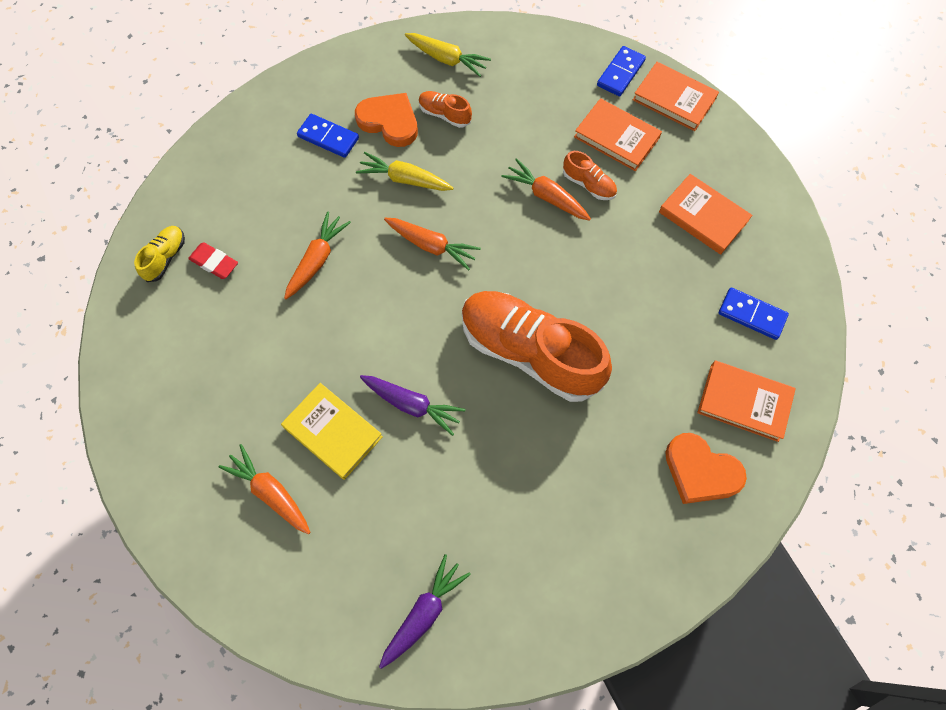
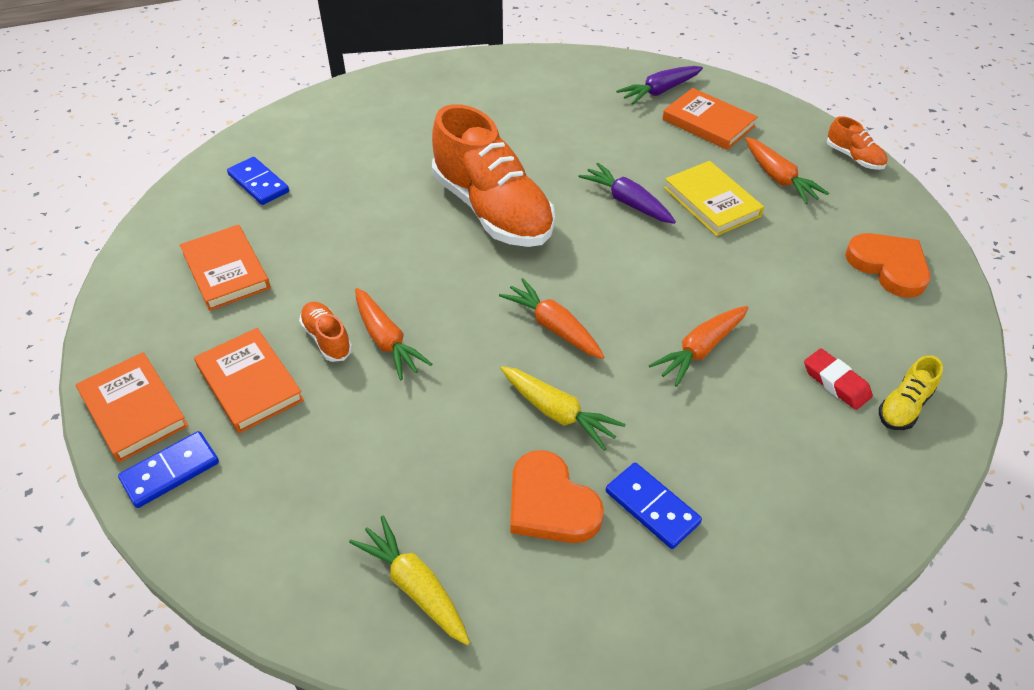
camera: 160 degrees left, 20 degrees down
orange shoe [419,91,472,128] -> orange shoe moved to [827,116,887,170]
orange heart [665,433,747,504] -> orange heart moved to [845,233,931,298]
orange book [697,360,796,442] -> orange book moved to [662,88,758,150]

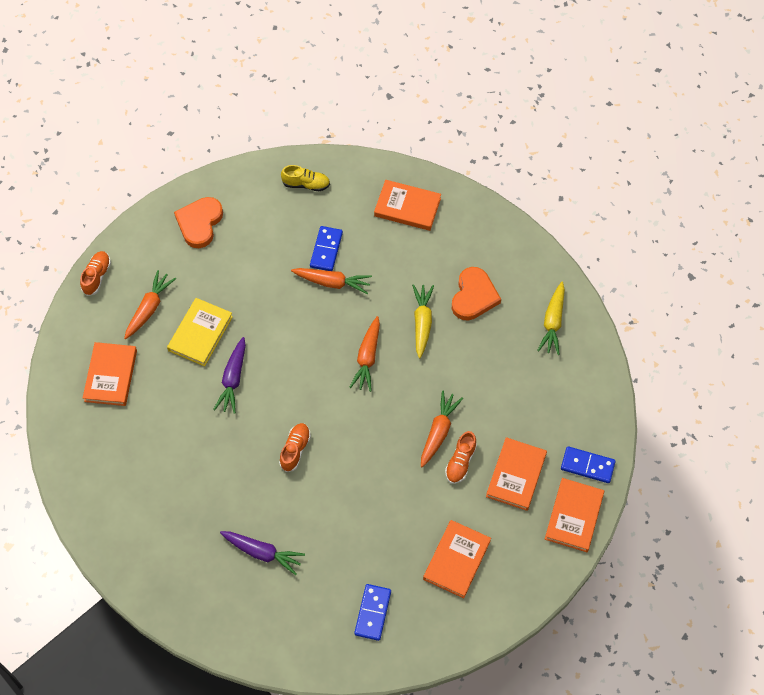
camera: 125 degrees left, 15 degrees up
orange shoe [432,104,555,247] -> orange shoe [279,423,311,472], size x0.42
blue domino [606,462,702,549] -> blue domino moved to [310,226,343,271]
purple carrot [616,66,703,105] -> purple carrot moved to [220,531,305,575]
red eraser [804,348,873,410] -> none
none -> orange book [374,180,441,231]

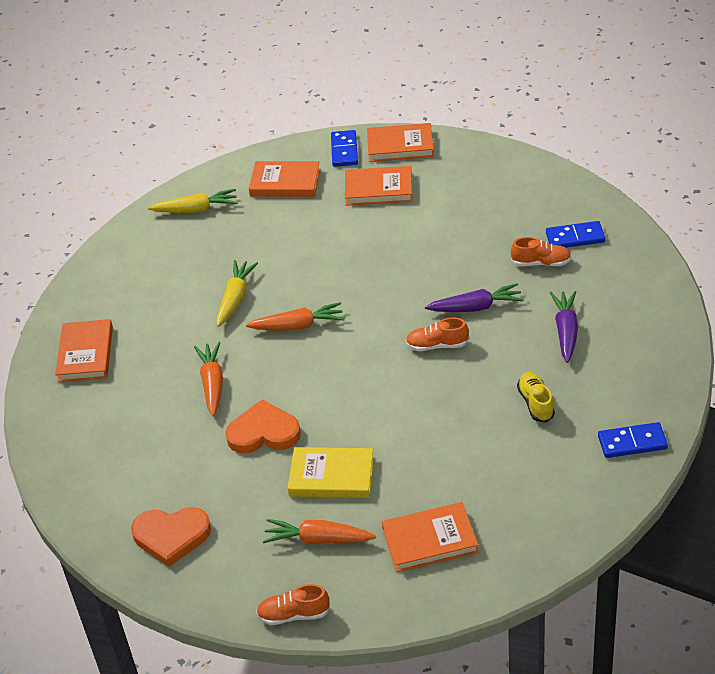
camera: 105 degrees left, 20 degrees down
purple carrot [213,337,246,414] -> purple carrot moved to [425,283,524,312]
yellow shoe [281,165,330,191] -> yellow shoe moved to [517,372,555,423]
blue domino [310,226,343,271] -> blue domino moved to [598,422,668,458]
yellow carrot [412,284,434,358] -> yellow carrot turned 120 degrees clockwise [216,260,258,327]
orange carrot [421,390,463,467] -> none
orange book [423,520,491,598] -> orange book moved to [249,161,320,197]
orange shoe [445,431,477,484] -> orange shoe moved to [511,237,572,266]
orange heart [452,267,501,321] -> orange heart moved to [225,400,301,453]

